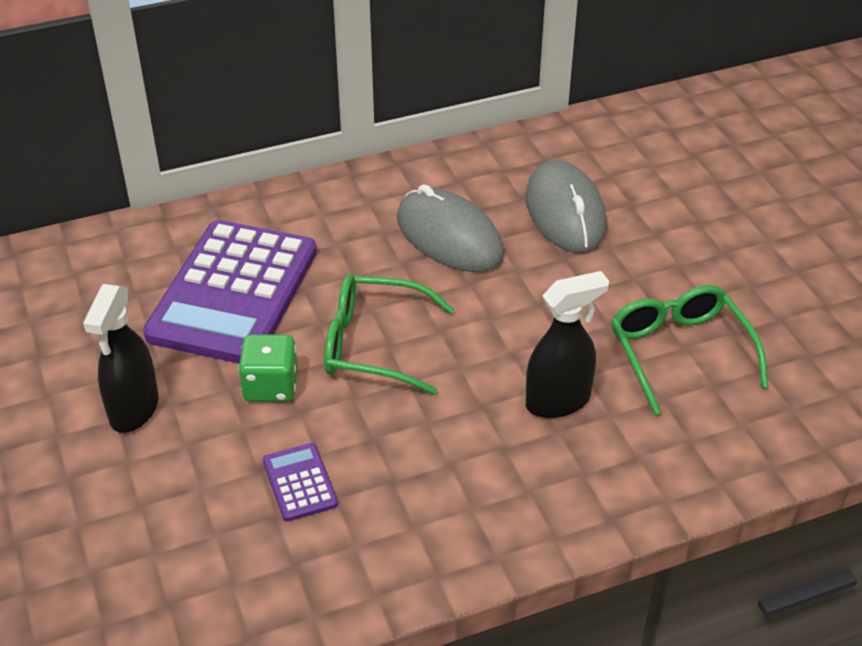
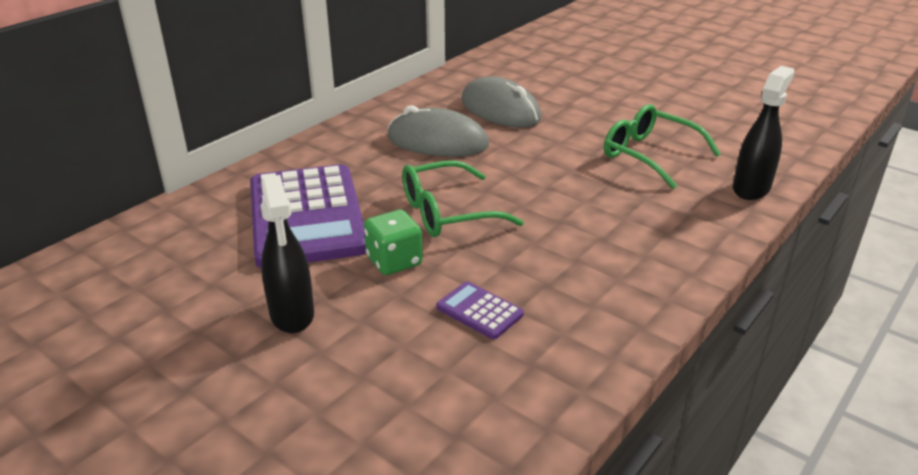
camera: 30 degrees left, 10 degrees down
black spray bottle [526,271,609,418] -> black spray bottle moved to [733,66,795,200]

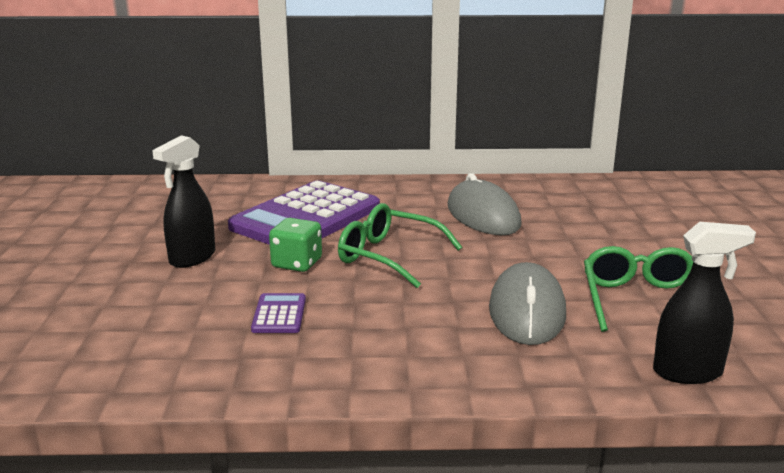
camera: 50 degrees right, 10 degrees down
grey mouse [461,76,542,128] -> grey mouse moved to [489,262,566,345]

